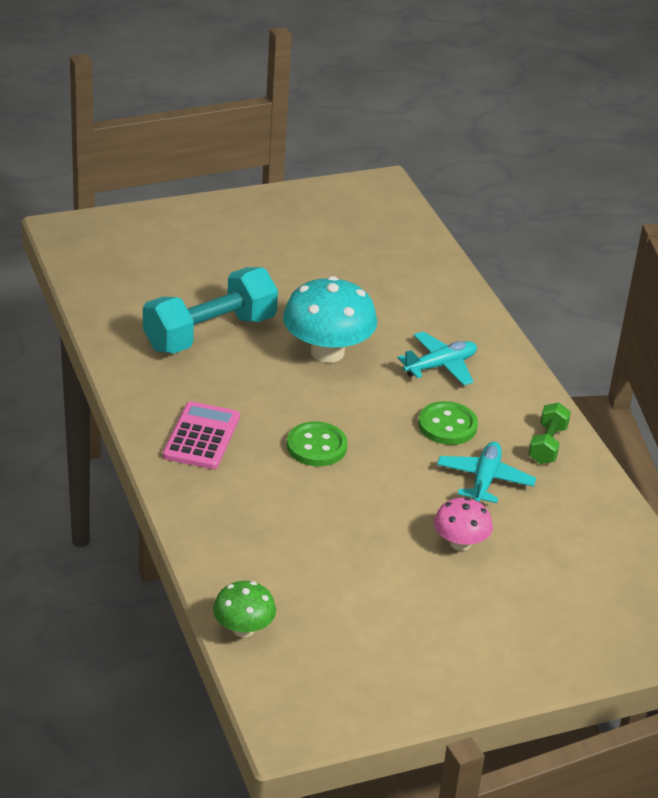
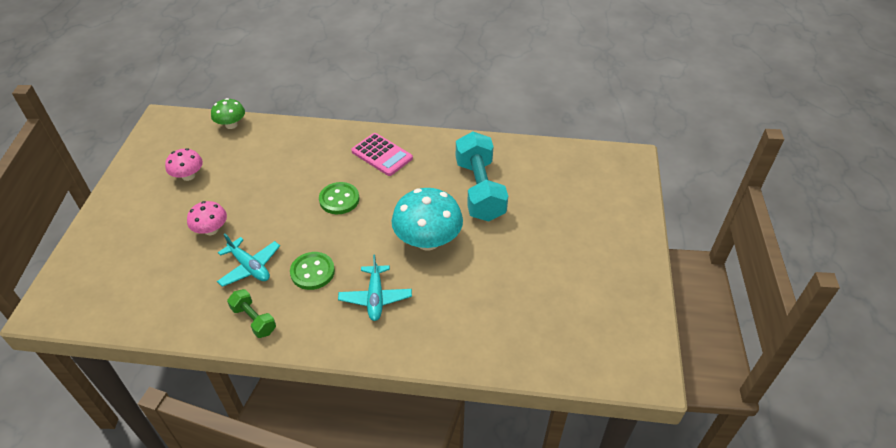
camera: 120 degrees right, 10 degrees up
none -> pink mushroom [165,148,203,181]

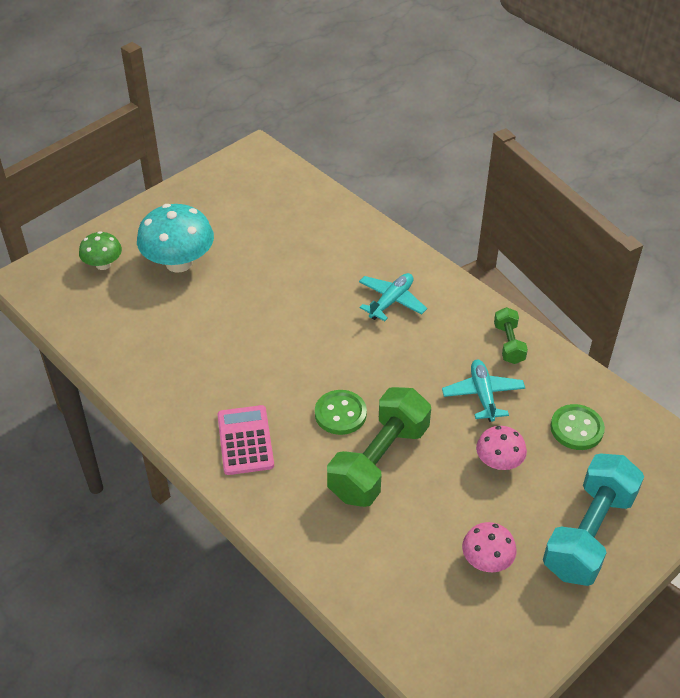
camera: 140 degrees left, 0 degrees up
green mushroom [211,98,245,129] -> green mushroom moved to [79,231,122,270]
green button [290,252,335,290] -> green button moved to [550,404,605,450]
turquoise mushroom [391,188,463,250] -> turquoise mushroom moved to [137,204,214,273]
turquoise dumbbell [456,131,508,222] -> turquoise dumbbell moved to [543,454,644,586]
none -> green dumbbell [327,387,431,507]

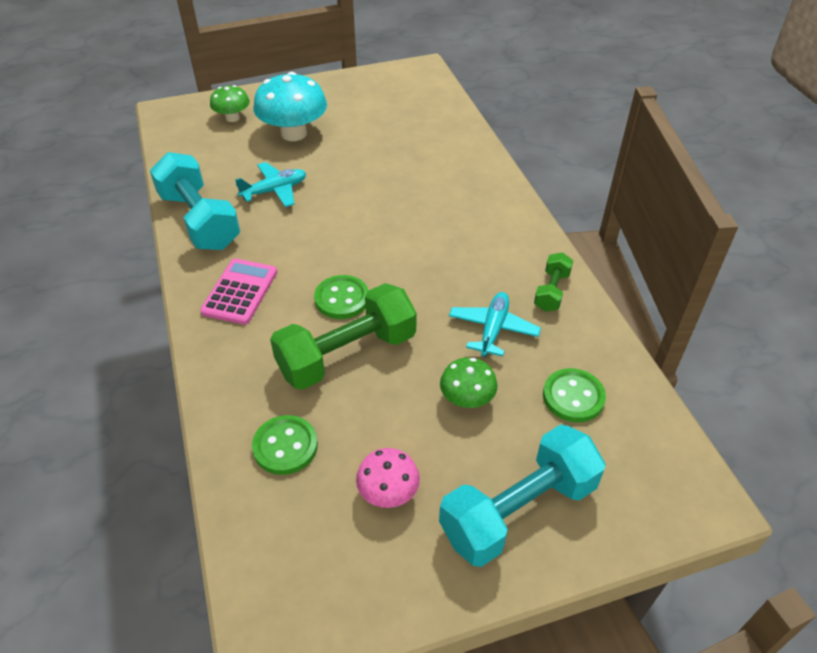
camera: 25 degrees right, 0 degrees up
turquoise plane [359,273,427,321] -> turquoise plane moved to [235,162,306,207]
pink mushroom [476,426,527,470] -> green mushroom [440,357,498,408]
none -> turquoise dumbbell [150,152,240,250]
none -> green button [252,415,318,475]

